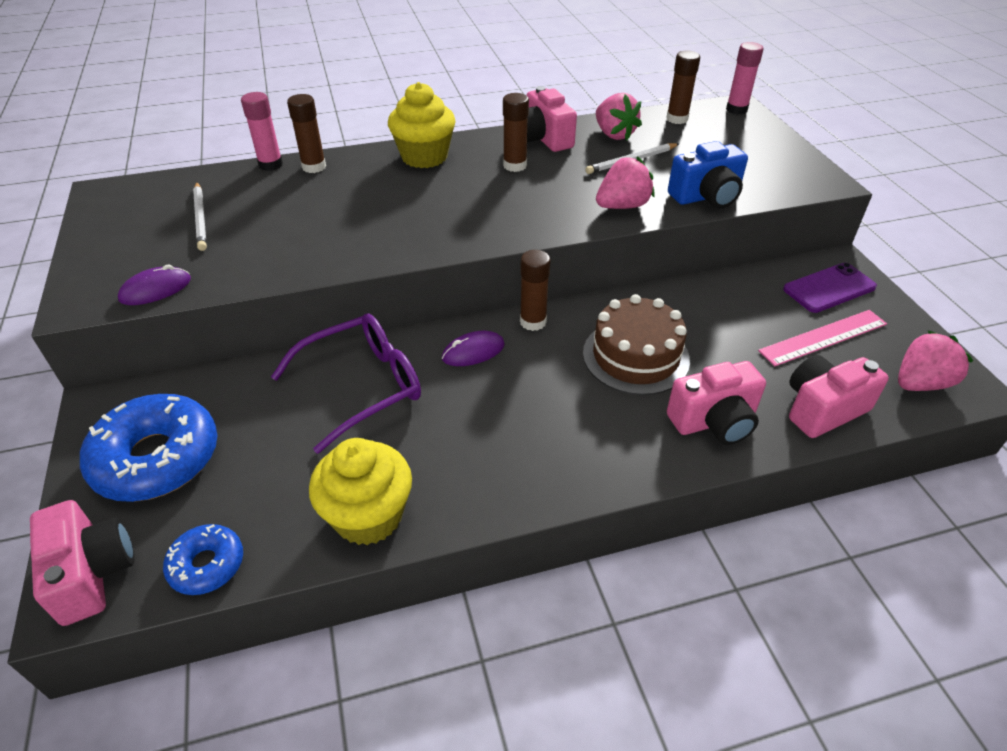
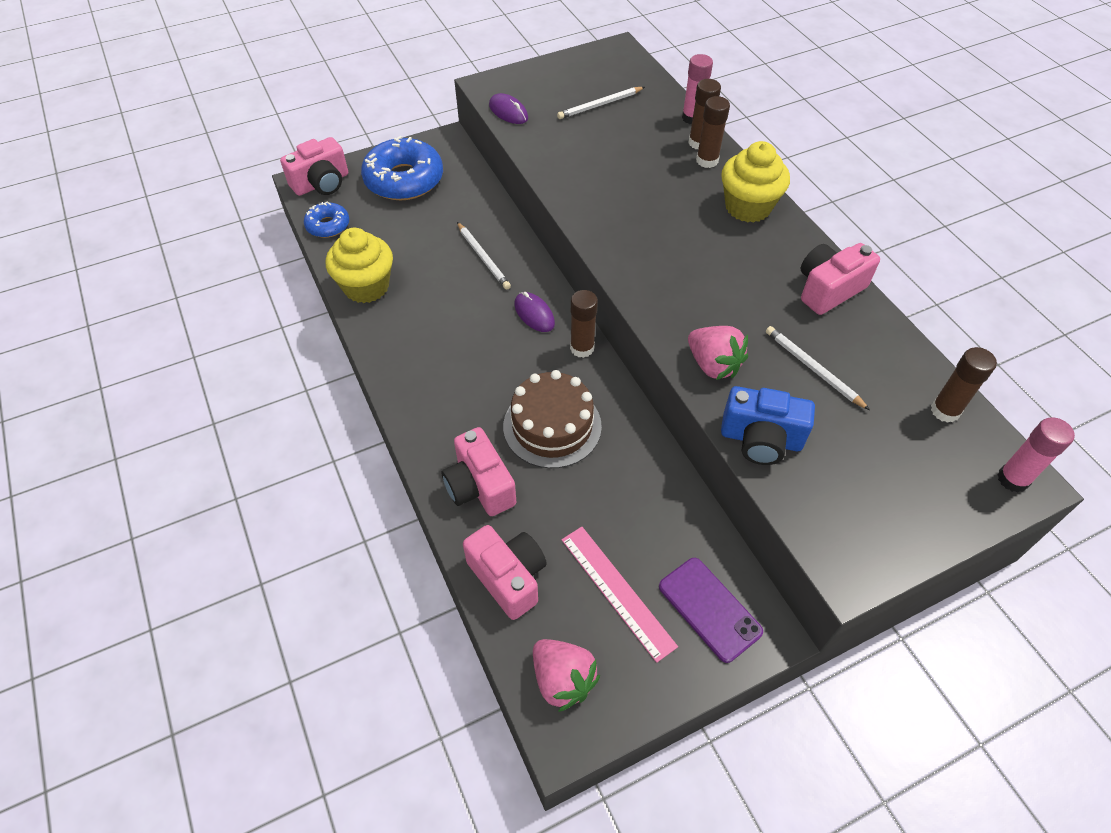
camera: 80 degrees right, 10 degrees up
purple glasses [271,313,421,454] -> white pencil [457,222,511,290]
brown glue stick [503,93,529,172] -> brown glue stick moved to [696,96,730,168]
pink strawberry [596,93,642,140] -> none
blue camera [668,141,748,209] -> blue camera turned 45 degrees counterclockwise [721,386,815,465]

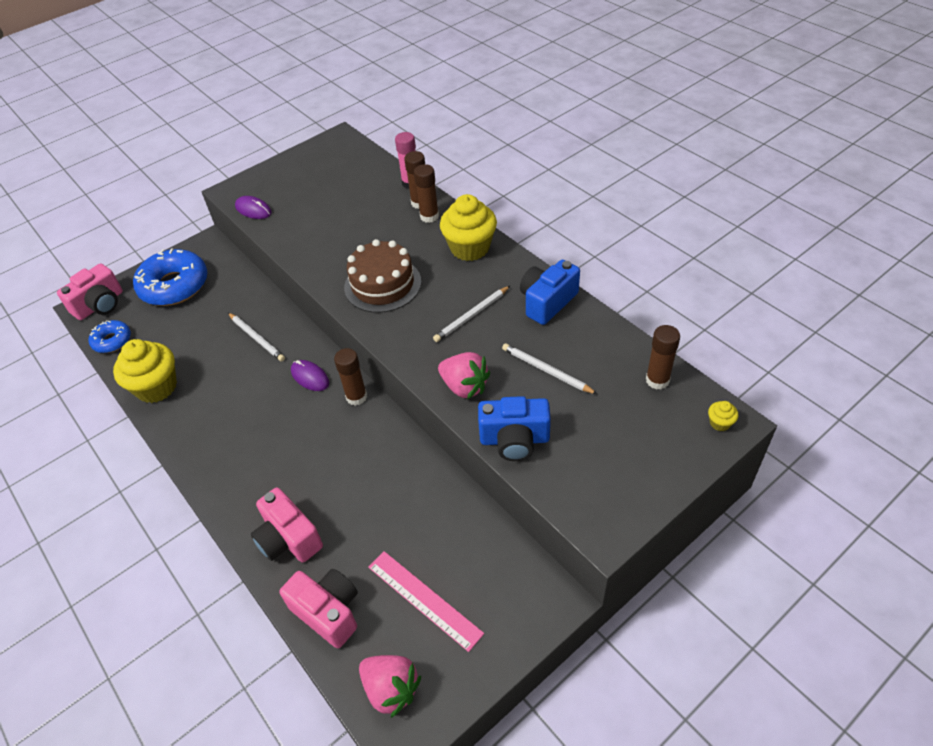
camera: 10 degrees left, 5 degrees down
brown cake [503,370,602,468] -> brown cake moved to [344,239,421,313]
white pencil [557,87,645,119] -> white pencil moved to [433,286,510,342]
purple phone [659,558,763,663] -> none
pink camera [801,243,880,315] -> blue camera [520,260,580,325]
pink glue stick [997,417,1075,492] -> yellow cupcake [708,401,738,431]

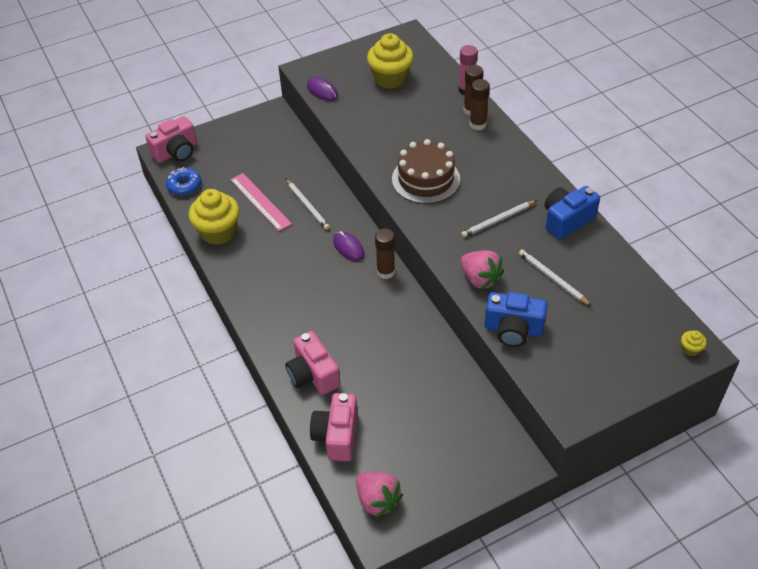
camera: 10 degrees right, 0 degrees up
blue donut [133,249,207,306] -> none
pink camera [279,569,358,648] -> pink camera turned 135 degrees counterclockwise [310,393,358,462]
pink ruler [368,551,484,652] -> pink ruler moved to [230,173,292,231]
yellow cupcake [440,194,497,261] -> yellow cupcake moved to [367,33,414,89]
brown glue stick [646,325,680,390] -> none

